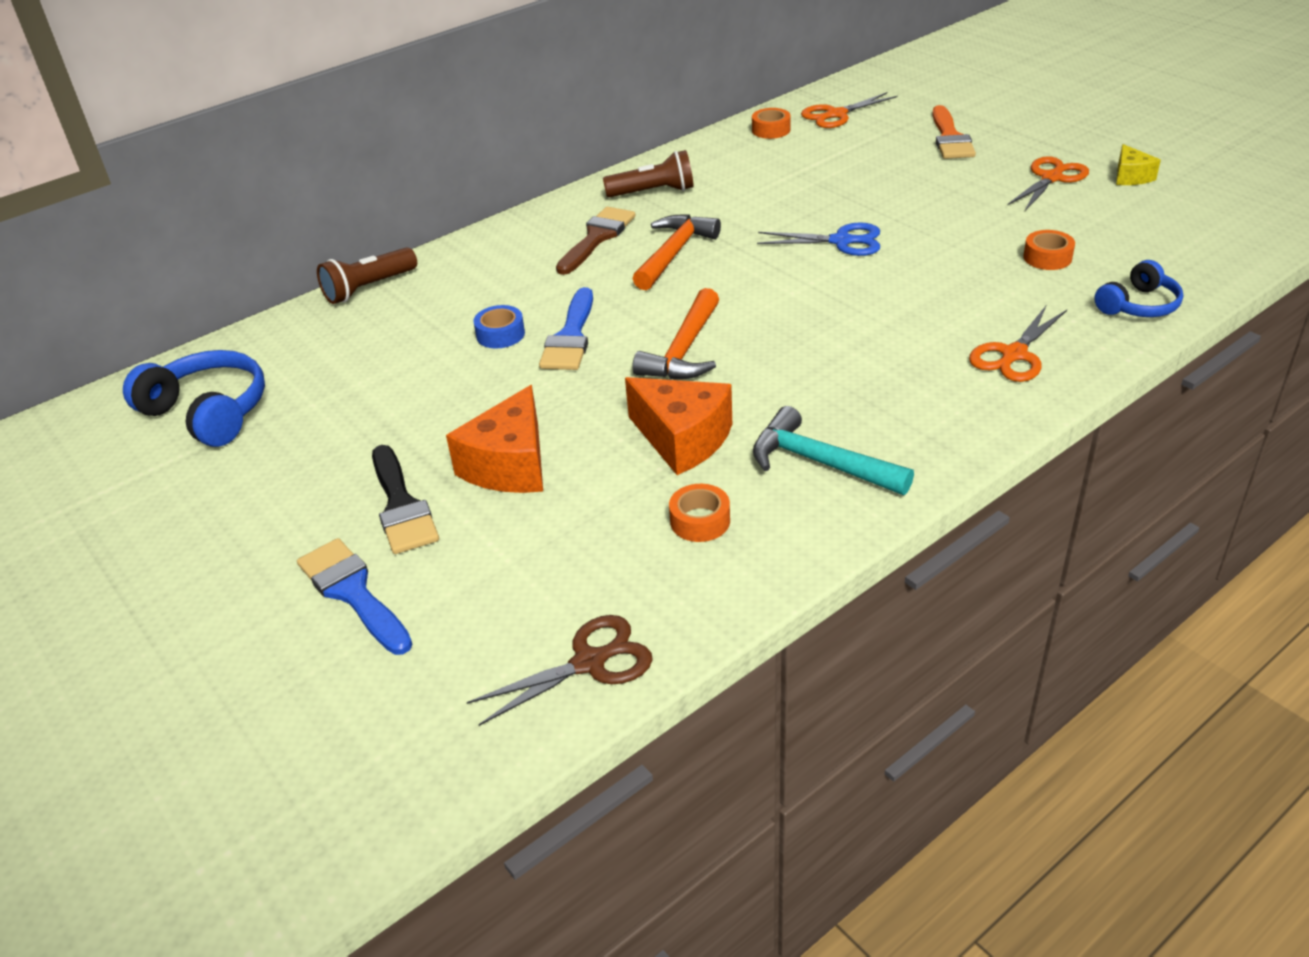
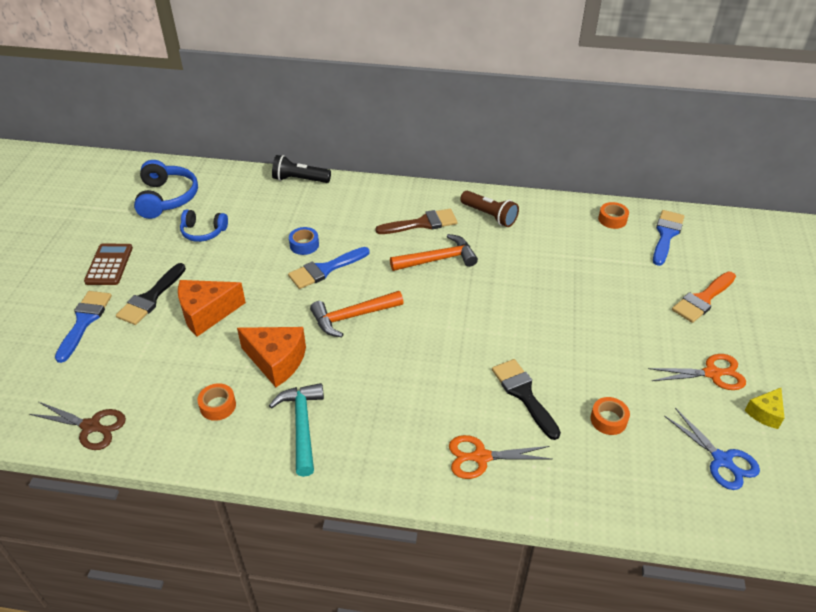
camera: 45 degrees right, 5 degrees up
brown flashlight [317,247,417,304] -> black flashlight [272,155,331,183]
orange cheese [625,377,732,475] -> orange cheese turned 60 degrees counterclockwise [237,327,306,387]
blue scissors [757,222,880,256] -> blue scissors moved to [664,408,760,490]
orange scissors [801,92,898,128] -> blue brush [653,210,684,266]
blue headphones [1094,260,1183,317] -> blue headphones moved to [180,210,228,242]
none -> brown calculator [84,244,133,285]
none -> black brush [492,359,561,440]

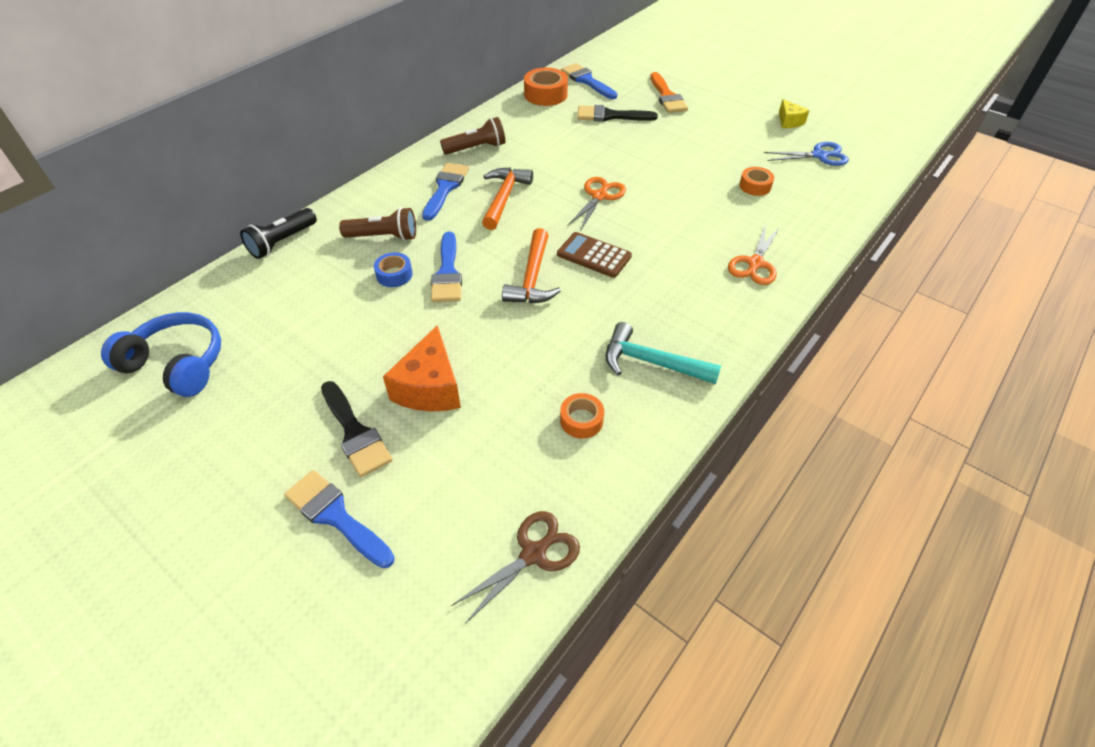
camera: 60 degrees left, 5 degrees up
brown calculator [84,244,133,285] -> brown calculator moved to [557,232,632,278]
blue headphones [180,210,228,242] -> none
orange cheese [237,327,306,387] -> none
brown brush [375,209,457,234] -> blue brush [422,163,469,221]
black brush [492,359,561,440] -> black brush moved to [577,105,658,122]
orange tape [598,202,629,229] -> orange tape [524,68,568,106], size x1.63
orange scissors [648,354,746,390] -> orange scissors moved to [568,177,626,230]
none -> brown flashlight [339,207,416,241]

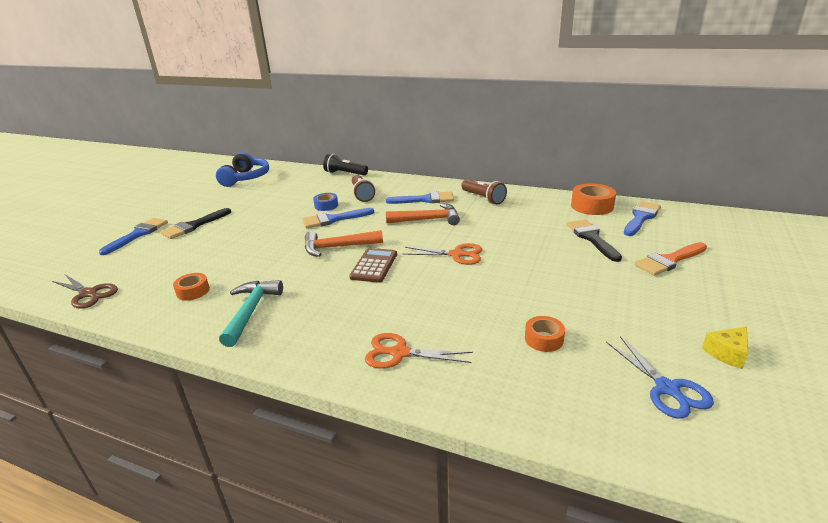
camera: 75 degrees right, 20 degrees down
orange cheese [383,325,461,411] -> none

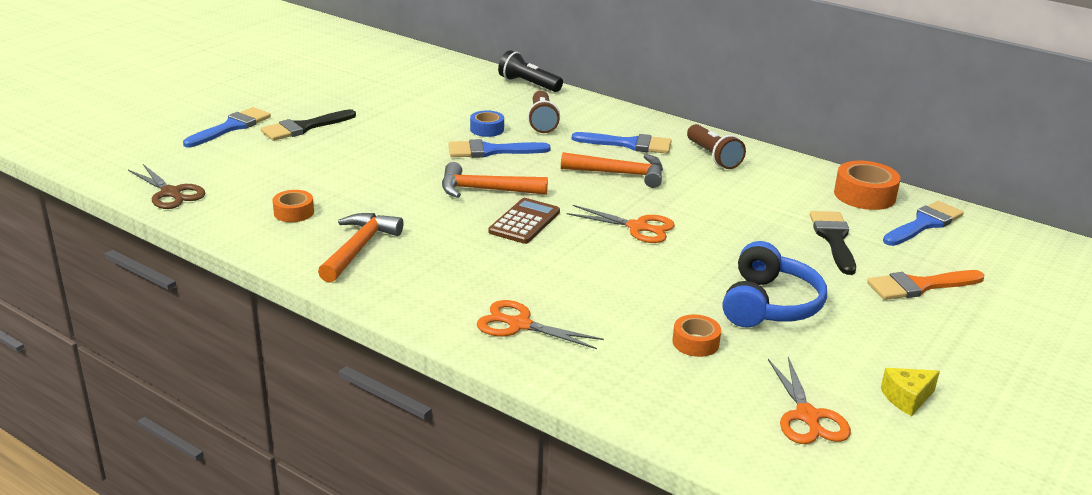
camera: 10 degrees right, 0 degrees up
blue headphones [216,152,269,187] -> blue headphones moved to [722,241,827,328]
turquoise hammer [219,280,283,347] -> orange hammer [318,213,403,283]
blue scissors [606,336,714,419] -> orange scissors [768,357,851,444]

